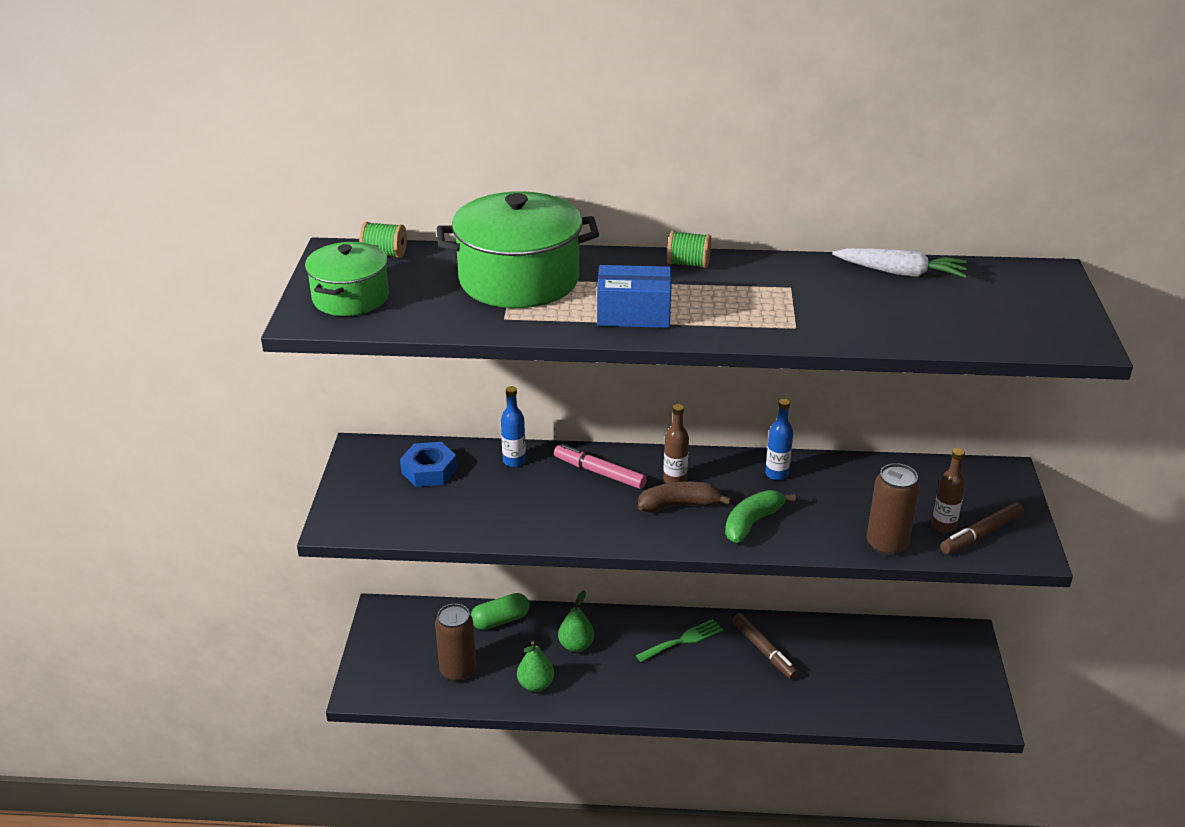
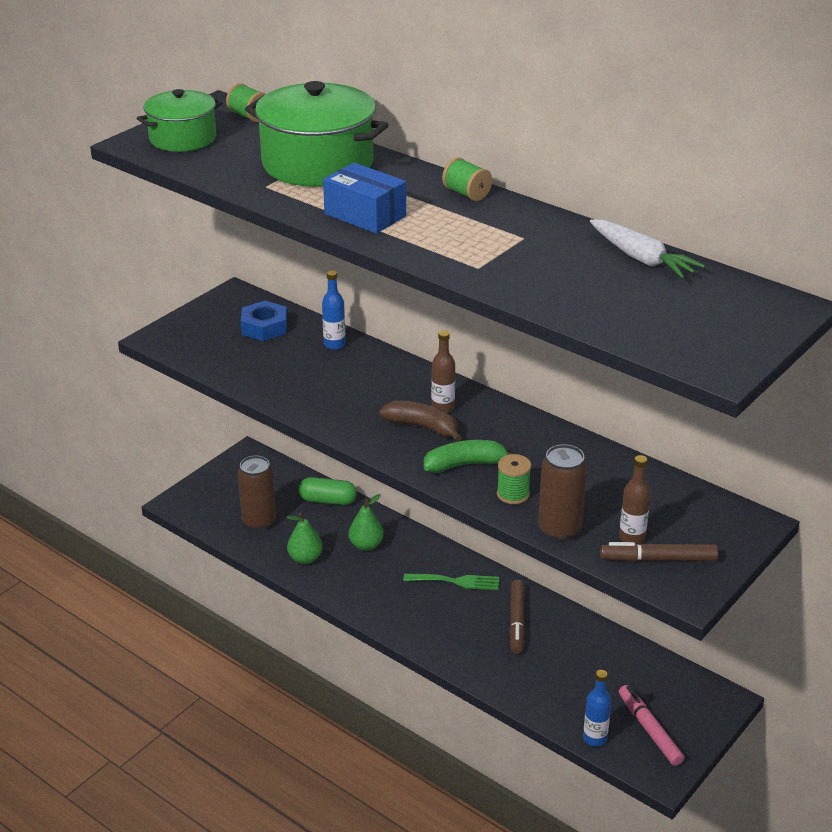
camera: 35 degrees right, 0 degrees up
pink marker [554,444,647,489] -> pink marker moved to [619,685,684,766]
blue bottle [765,399,793,480] -> blue bottle moved to [583,670,611,747]
none -> green spool [497,454,531,504]

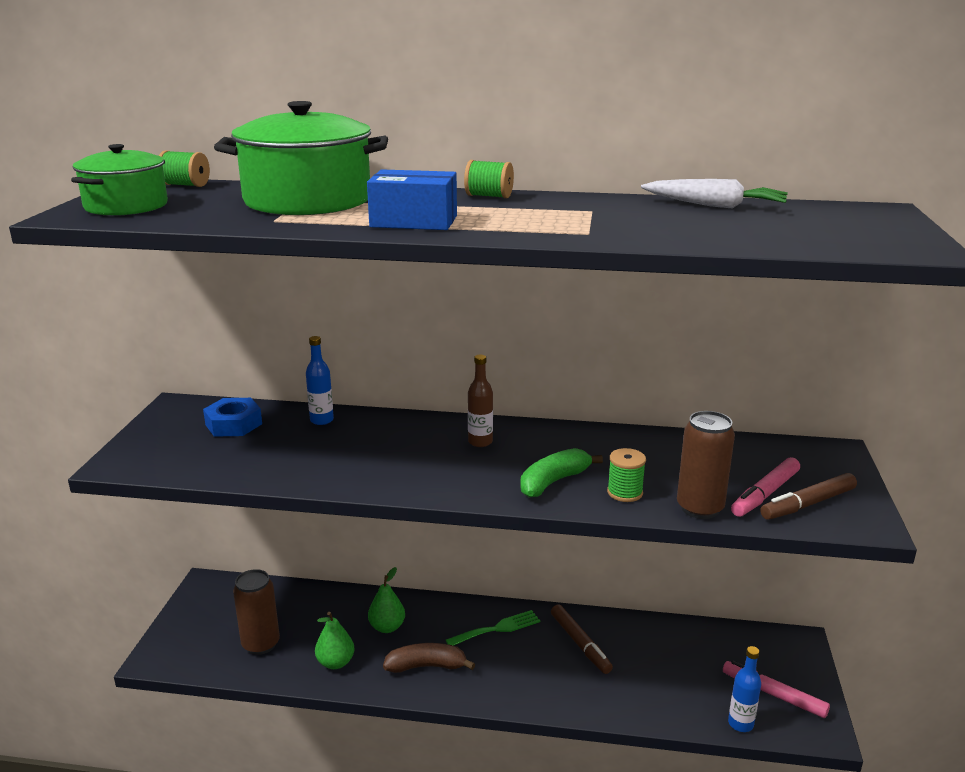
camera: 30 degrees left, 10 degrees down
green capsule [299,477,357,505] -> none
brown banana [379,401,462,442] -> brown banana moved to [383,643,475,673]
brown bottle [619,455,651,544] -> pink marker [731,457,800,517]

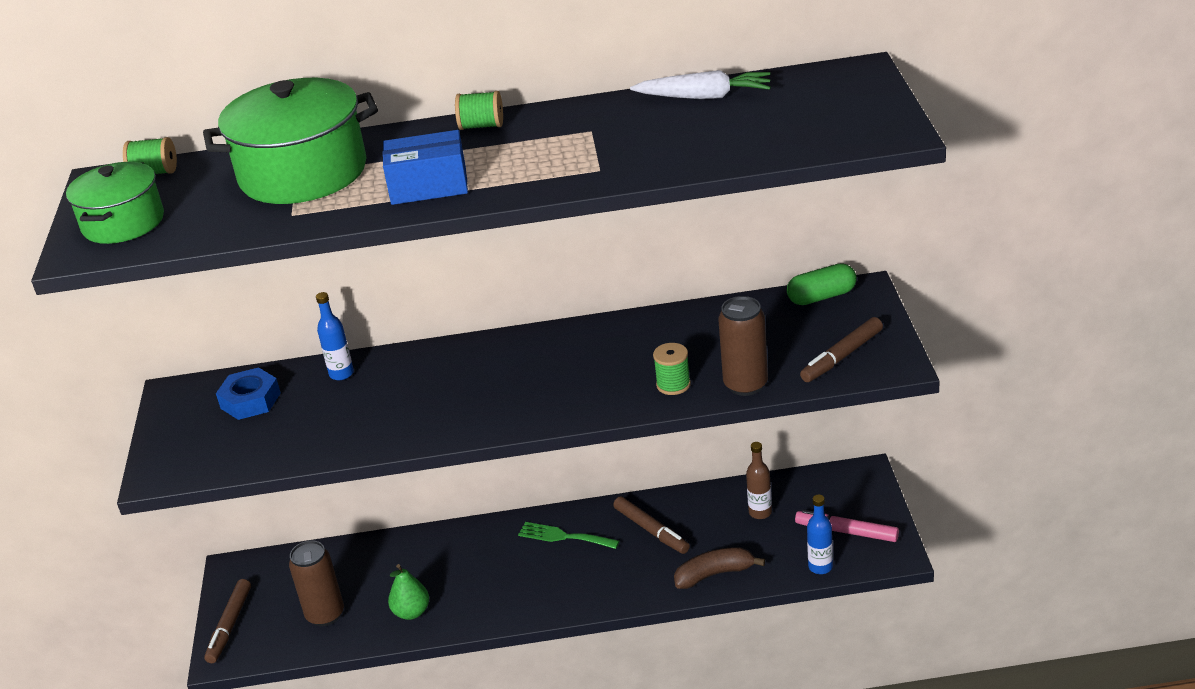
camera: 10 degrees left, 10 degrees up
green pear [368,567,405,633] -> none
brown banana [383,643,475,673] -> brown banana moved to [674,547,765,589]
green fork [446,610,540,646] -> green fork turned 120 degrees counterclockwise [518,522,619,549]
brown bottle [468,355,493,447] -> brown bottle moved to [746,442,772,519]
green banana [520,448,603,498] -> none
pink marker [731,457,800,517] -> none
none -> brown marker [204,579,251,663]
none -> green capsule [787,263,856,305]

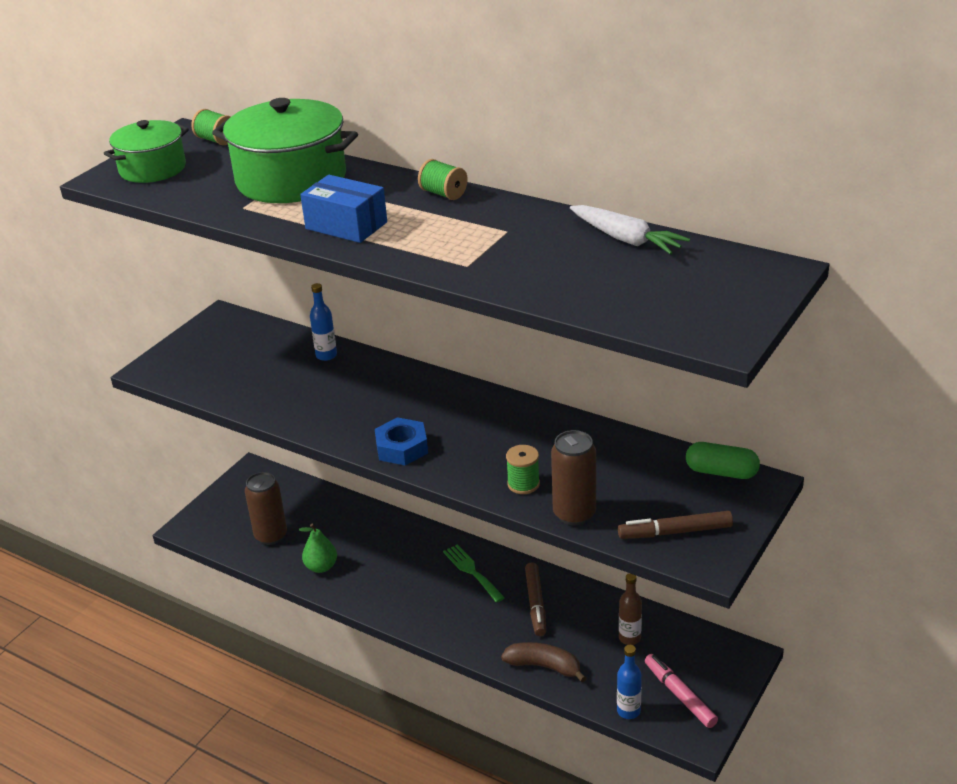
camera: 35 degrees right, 0 degrees up
brown marker [204,579,251,663] -> none
blue nut [216,367,281,420] -> blue nut moved to [375,417,428,466]

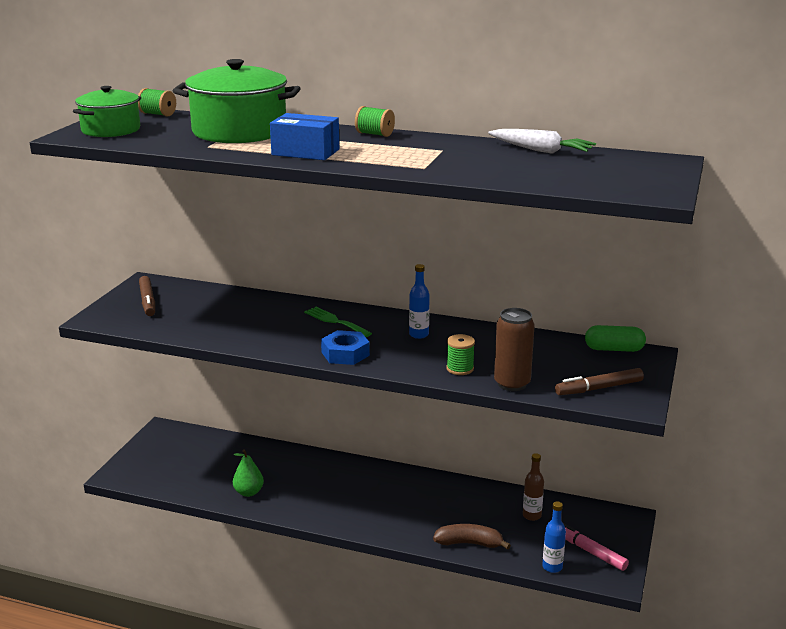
camera: 15 degrees left, 10 degrees down
brown can [245,472,287,545] -> none
blue bottle [310,283,337,361] -> blue bottle moved to [409,264,430,339]
green fork [443,544,505,603] -> green fork moved to [304,307,372,337]
brown marker [525,562,546,636] -> brown marker moved to [139,276,155,316]

